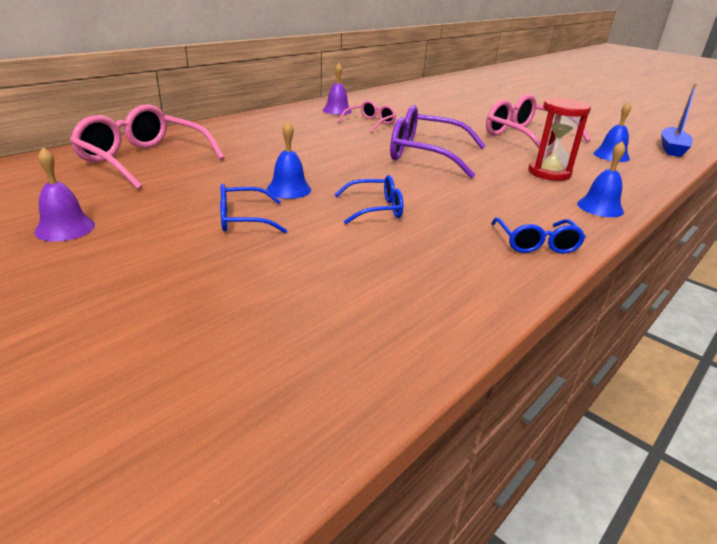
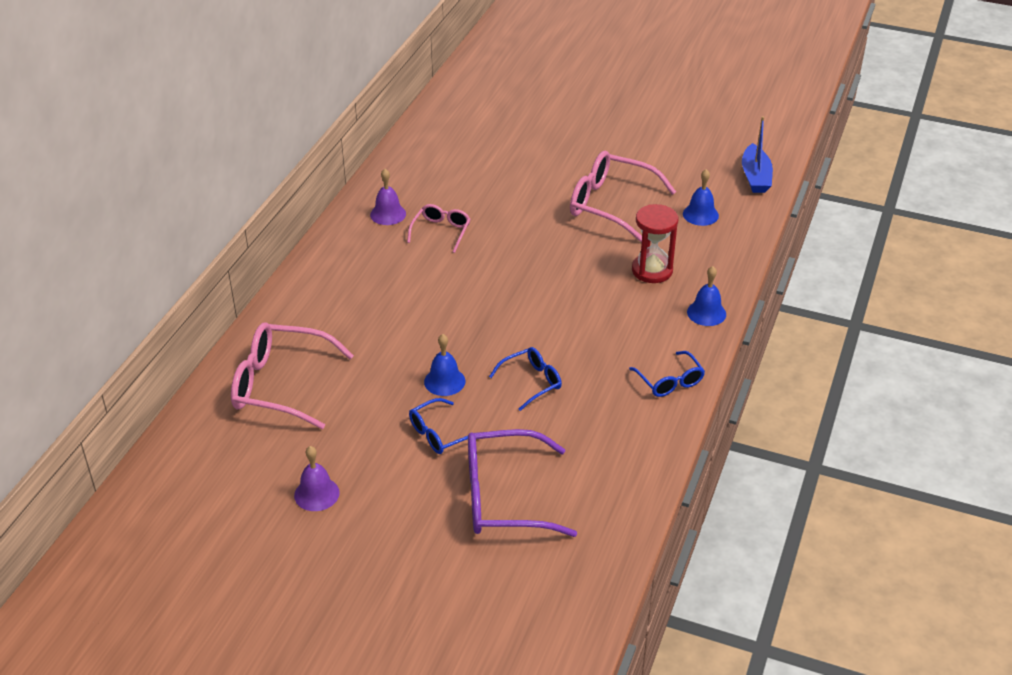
camera: 20 degrees left, 10 degrees up
purple glasses [390,105,485,178] -> purple glasses moved to [468,429,577,537]

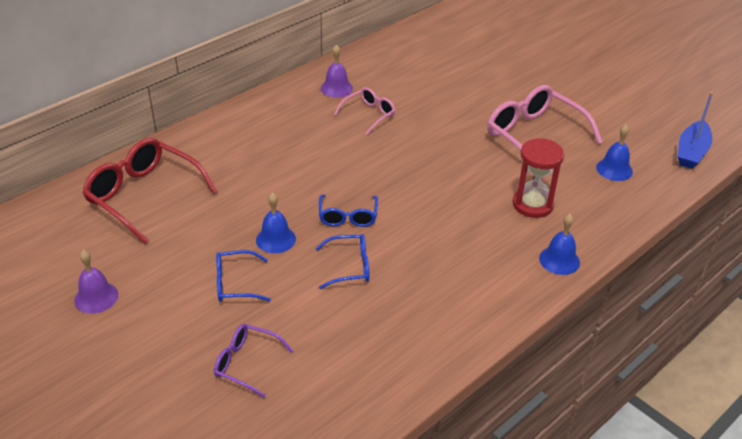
camera: 25 degrees right, 0 degrees up
pink glasses [231,323,354,429] -> red glasses [82,138,218,243]
purple glasses [468,429,577,537] -> purple glasses [214,324,293,398], size x0.54
blue glasses [629,351,705,397] -> blue glasses moved to [319,195,378,227]

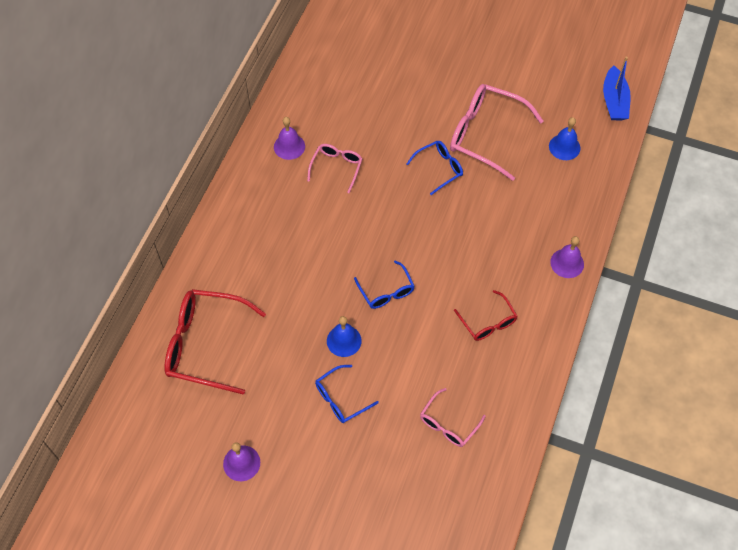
camera: 25 degrees left, 20 degrees up
purple glasses [214,324,293,398] -> none
blue glasses [315,234,370,289] -> blue glasses moved to [407,141,463,195]
red hourglass [512,138,565,218] -> none
blue bell [539,214,580,275] -> purple bell [550,236,584,278]
none -> pink glasses [420,388,486,447]
none -> red glasses [454,290,518,341]

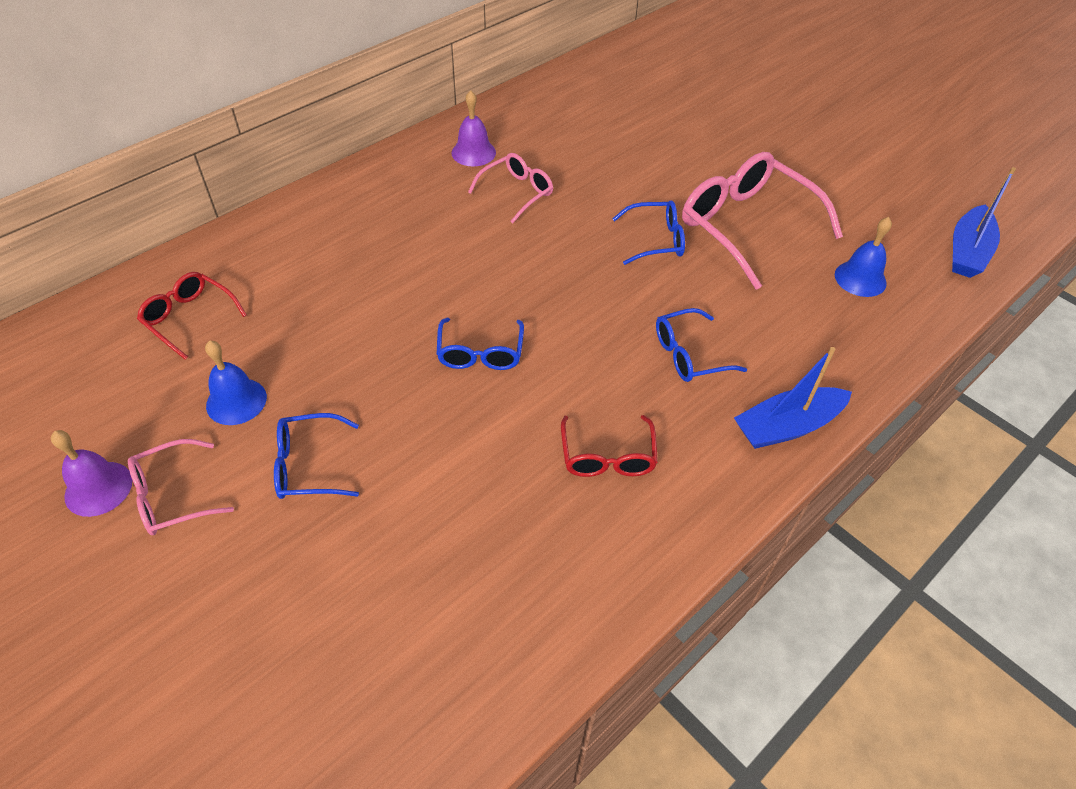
camera: 25 degrees right, 10 degrees down
red glasses [165,289,266,395] -> red glasses [137,272,247,360], size x0.54
blue bell [327,316,362,357] -> blue bell moved to [205,340,267,425]
pink glasses [420,388,486,447] -> pink glasses moved to [128,439,234,535]
purple bell [550,236,584,278] -> blue boat [734,347,852,449]
none -> blue glasses [656,308,747,382]

